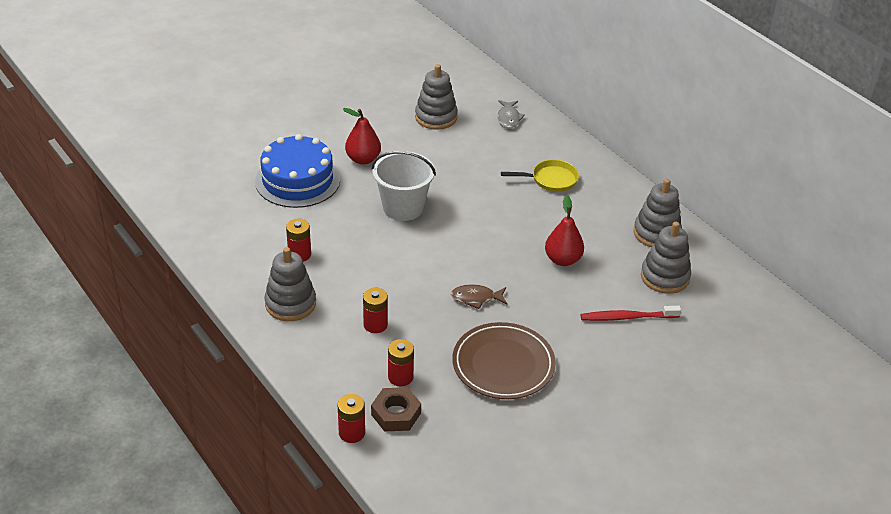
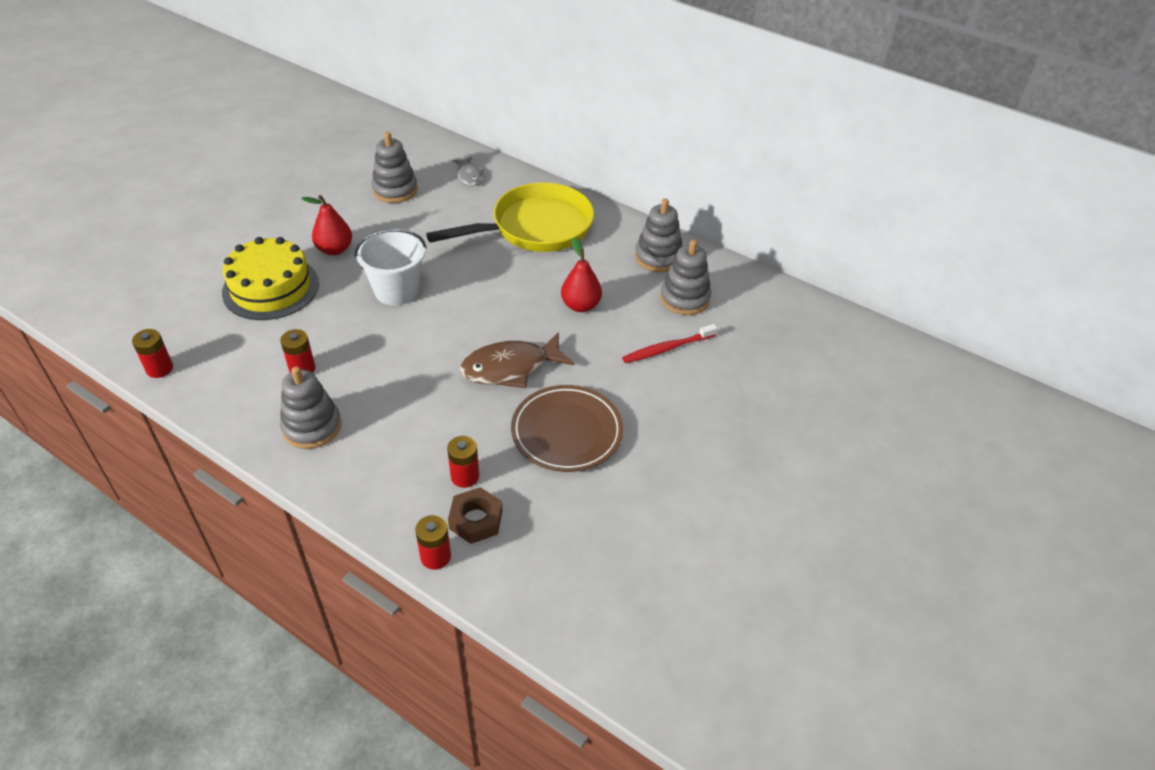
camera: 20 degrees left, 5 degrees up
blue cake [255,134,340,208] -> yellow cake [222,237,319,320]
red battery [363,288,388,333] -> red battery moved to [132,329,173,378]
brown fish [451,284,507,309] -> brown fish [460,332,574,388], size x1.83
yellow pan [501,160,579,192] -> yellow pan [426,182,594,252], size x2.10

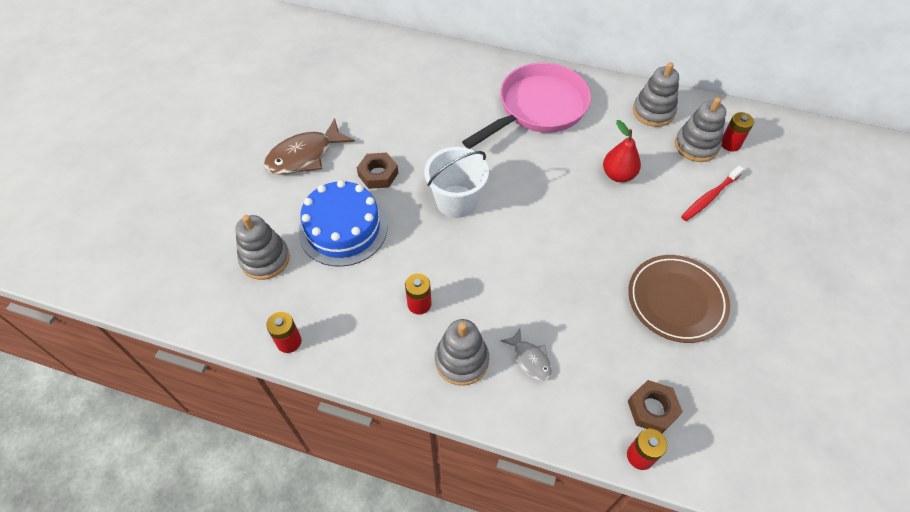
camera: 15 degrees left, 10 degrees up
yellow cake [222,237,319,320] -> blue cake [299,180,388,267]
red pear [301,195,352,255] -> brown nut [357,153,398,189]
grey stacking toy [372,132,418,203] -> grey stacking toy moved to [235,215,290,280]
yellow pan [426,182,594,252] -> pink pan [462,63,591,149]
red battery [447,436,479,488] -> red battery moved to [722,112,754,152]
grey fish [452,157,484,186] -> grey fish moved to [500,328,552,381]
brown fish [460,332,574,388] -> brown fish moved to [264,118,355,175]

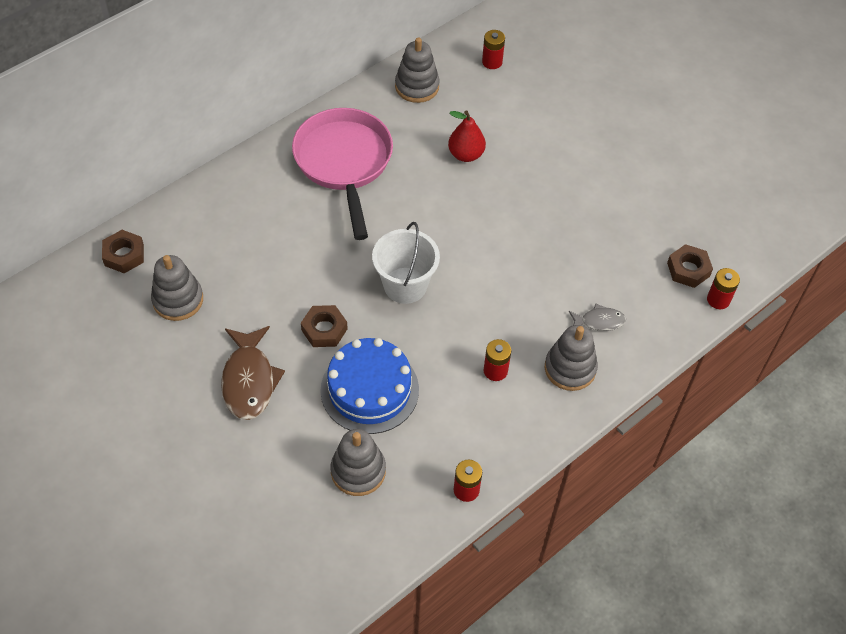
camera: 60 degrees left, 0 degrees up
brown plate [628,255,730,343] -> none
grey stacking toy [675,97,726,162] -> grey stacking toy moved to [151,255,203,321]
red toothbrush [681,166,744,221] -> none
none -> brown nut [102,230,144,273]

